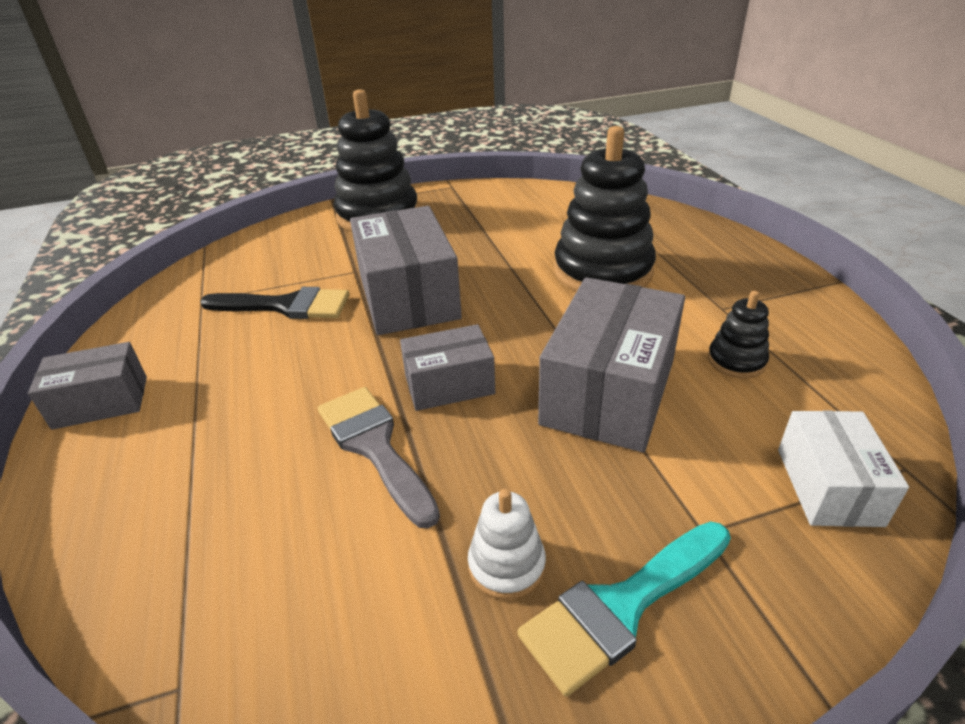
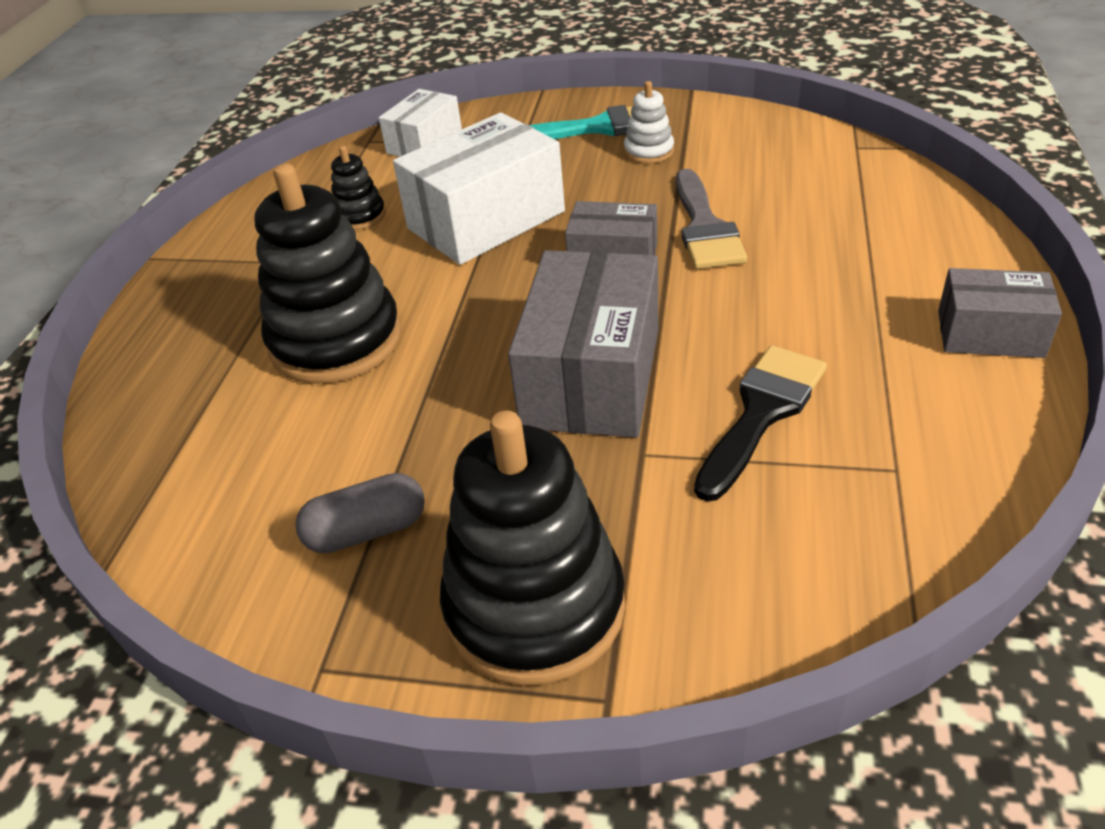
camera: 150 degrees left, 5 degrees up
black brush [200,287,349,319] -> black brush turned 90 degrees clockwise [694,345,827,501]
grey box [538,277,685,453] -> white box [393,112,565,265]
none -> grey capsule [295,473,425,554]

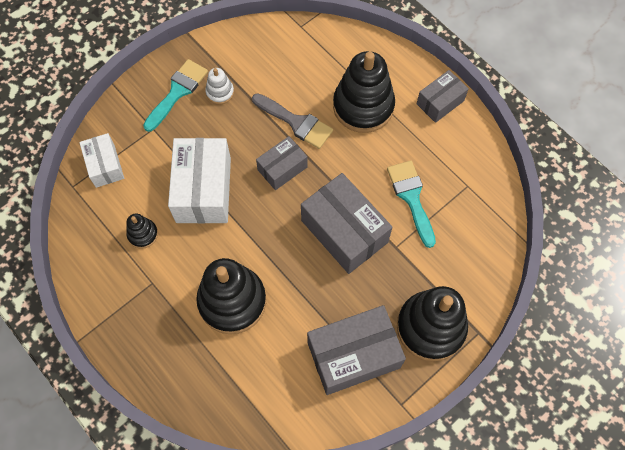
camera: 55 degrees left, 25 degrees up
grey capsule [295,473,425,554] -> grey box [307,305,406,395]
black brush [694,345,827,501] -> turquoise brush [387,160,436,248]
none -> black stacking toy [333,51,395,133]

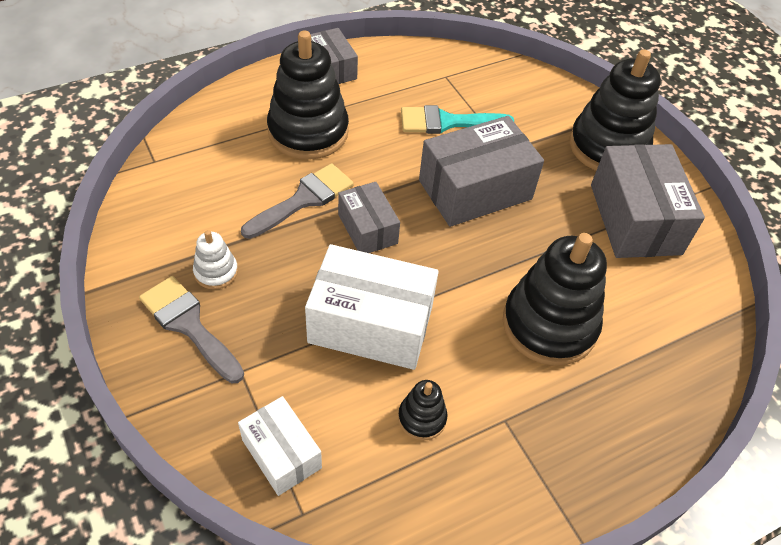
camera: 80 degrees left, 15 degrees down
white box [79,133,124,188] -> white box turned 60 degrees clockwise [238,396,322,496]
turquoise brush [143,59,208,132] -> grey brush [139,276,244,383]

